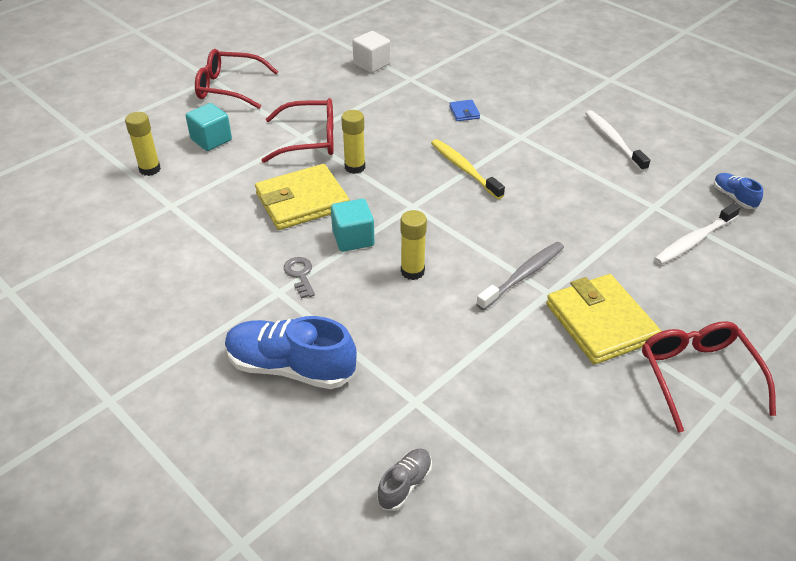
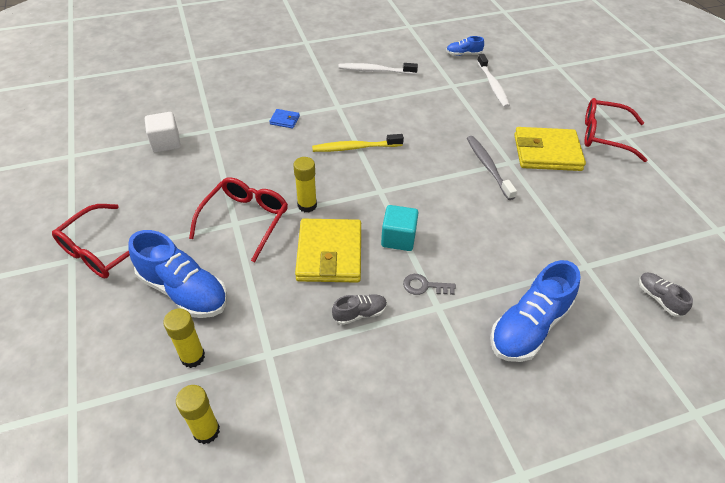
camera: 65 degrees left, 5 degrees up
turquoise cube [186,103,232,151] -> blue shoe [128,230,227,318]
yellow glue stick [400,210,427,280] -> yellow glue stick moved to [176,385,220,444]
none -> grey shoe [332,294,387,325]

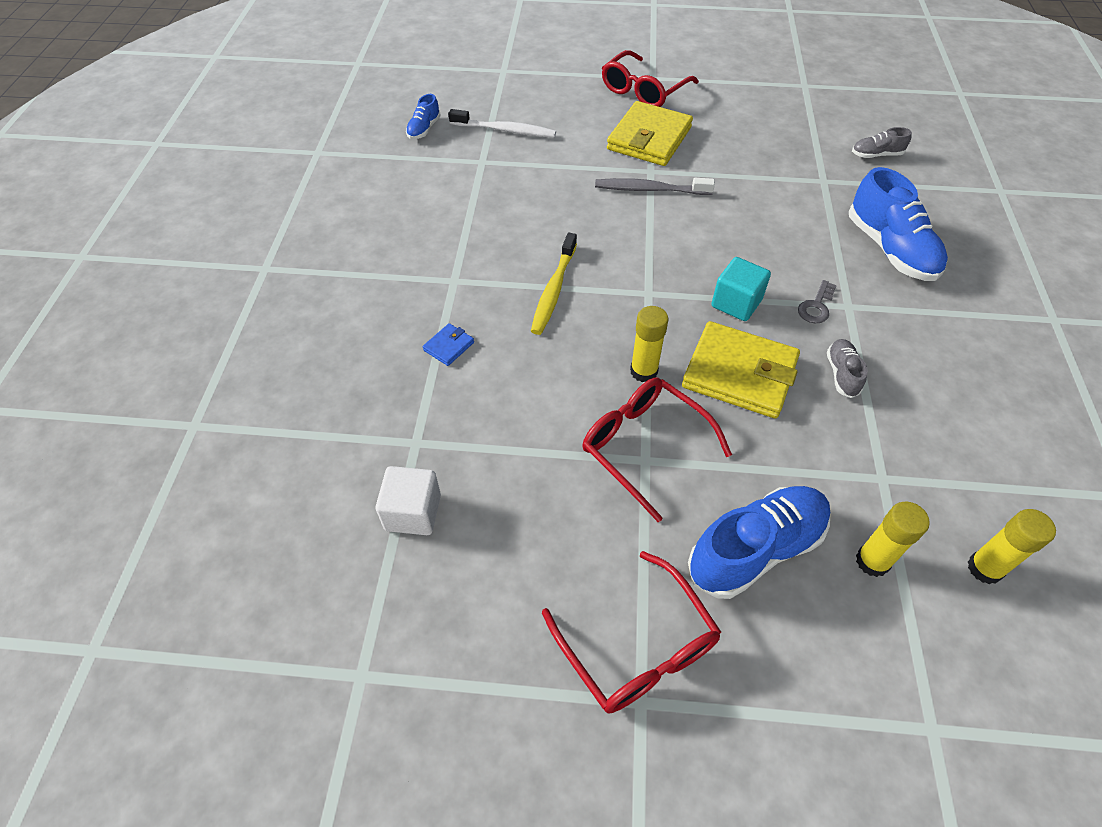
camera: 65 degrees left, 5 degrees up
white toothbrush [338,63,418,75] -> none

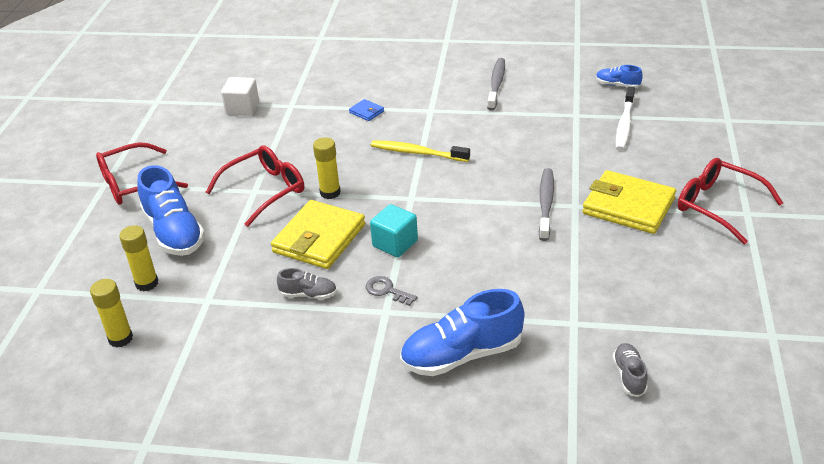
camera: 95 degrees right, 15 degrees down
none -> grey toothbrush [487,58,505,111]

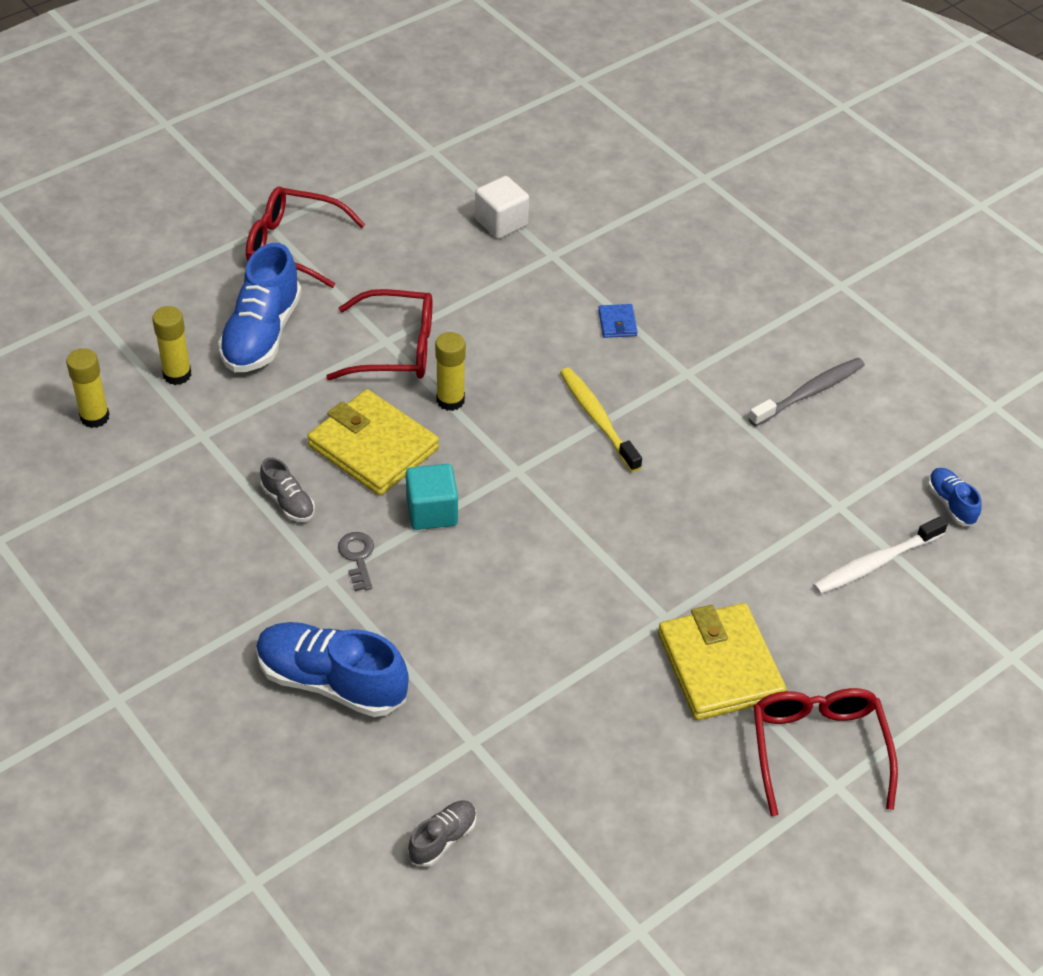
camera: 40 degrees right, 10 degrees up
yellow wallet [271,200,365,269] -> yellow wallet turned 60 degrees clockwise [307,389,439,496]
grey toothbrush [539,168,554,241] -> none

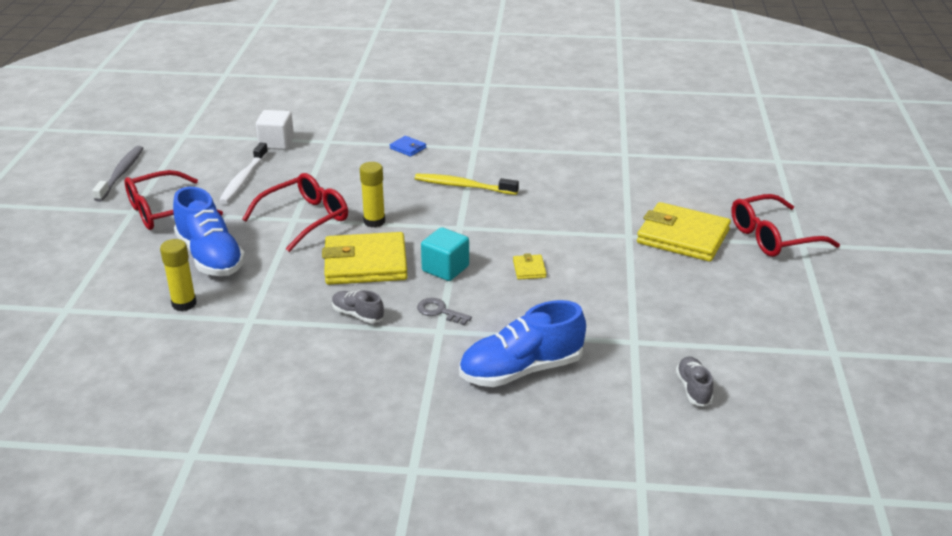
camera: 45 degrees left, 15 degrees down
yellow glue stick [66,348,110,428] -> none
grey shoe [260,457,315,522] -> grey shoe turned 150 degrees counterclockwise [332,290,384,323]
grey toothbrush [748,358,865,427] -> grey toothbrush moved to [92,146,143,202]
red glasses [753,688,898,816] -> red glasses turned 60 degrees counterclockwise [731,194,840,257]
white toothbrush [813,516,948,594] -> white toothbrush moved to [219,142,268,204]
blue shoe [928,468,982,526] -> none
none -> yellow wallet [513,253,547,280]

